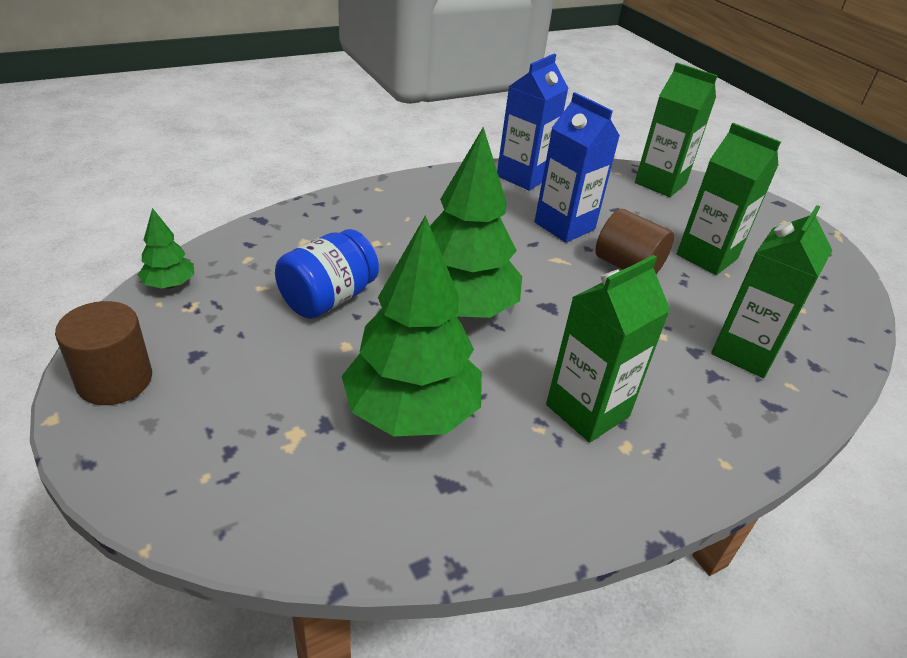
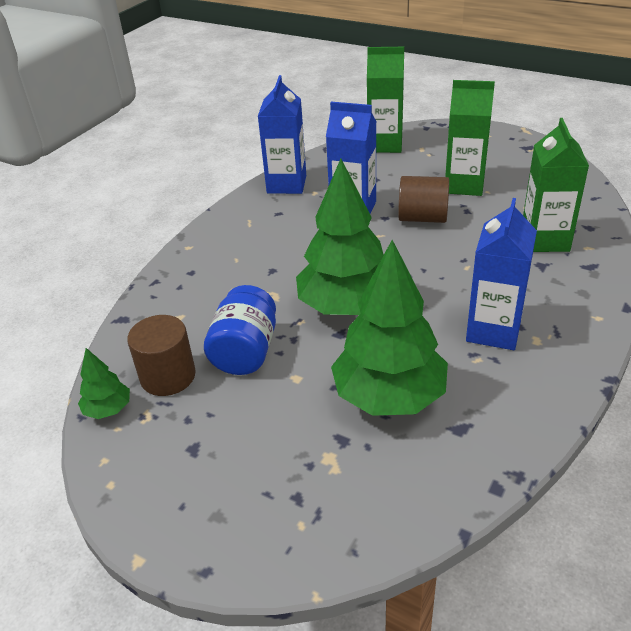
camera: 25 degrees left, 0 degrees up
brown cylinder [55,301,152,405] -> brown cylinder moved to [127,315,196,396]
green carton [546,255,670,442] -> blue carton [466,198,537,350]

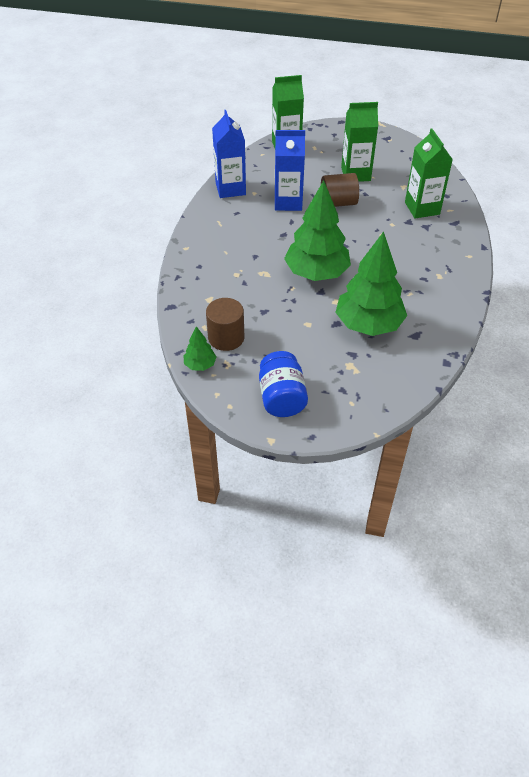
camera: 20 degrees left, 10 degrees up
blue jar [204,285,276,375] -> blue jar moved to [259,351,308,417]
blue carton [466,198,537,350] -> none

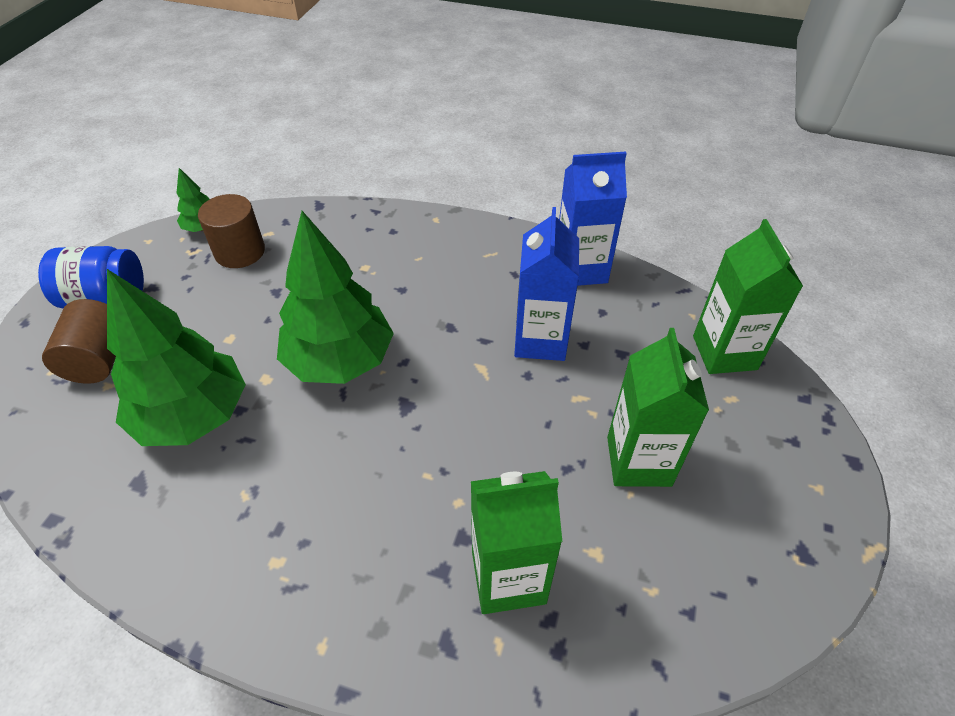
camera: 95 degrees right, 0 degrees up
brown cylinder [321,173,359,207] -> brown cylinder moved to [42,299,116,384]

